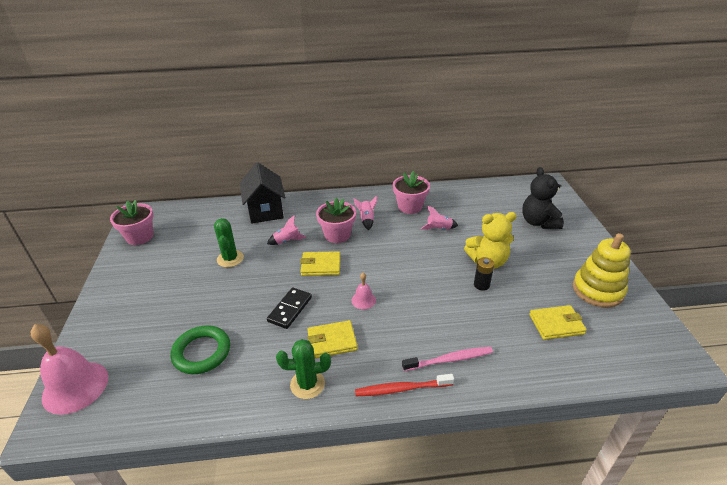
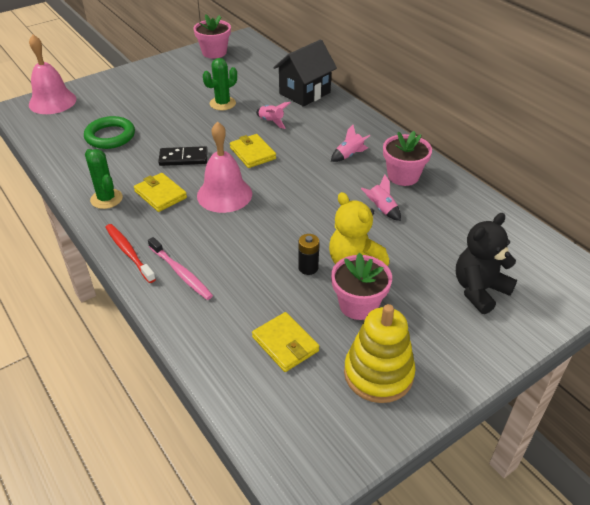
camera: 60 degrees right, 5 degrees up
pink flower pot [316,198,356,243] -> pink flower pot moved to [331,253,392,320]
pink bell [352,273,376,309] -> pink bell [197,122,252,213], size x2.10

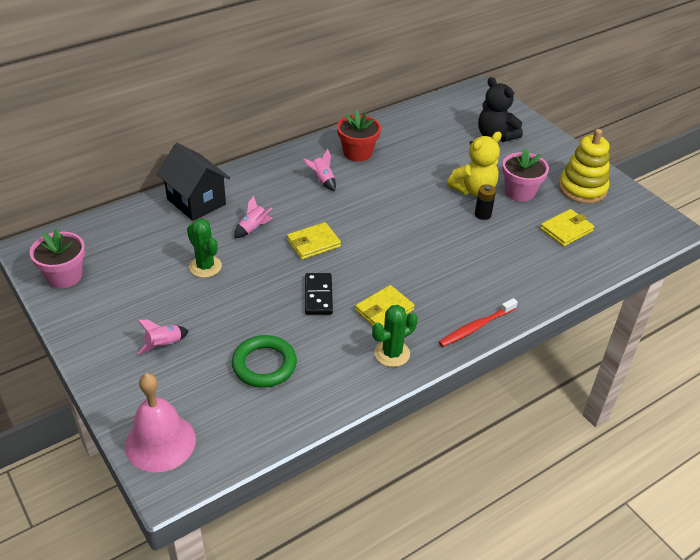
camera: 90 degrees left, 0 degrees up
pink toothbrush [148,237,213,300] -> none
pink bell [197,122,252,213] -> none
pink rocket [361,174,401,221] -> pink rocket moved to [138,320,189,354]
pink flower pot [383,131,432,186] -> red flower pot [337,110,381,162]

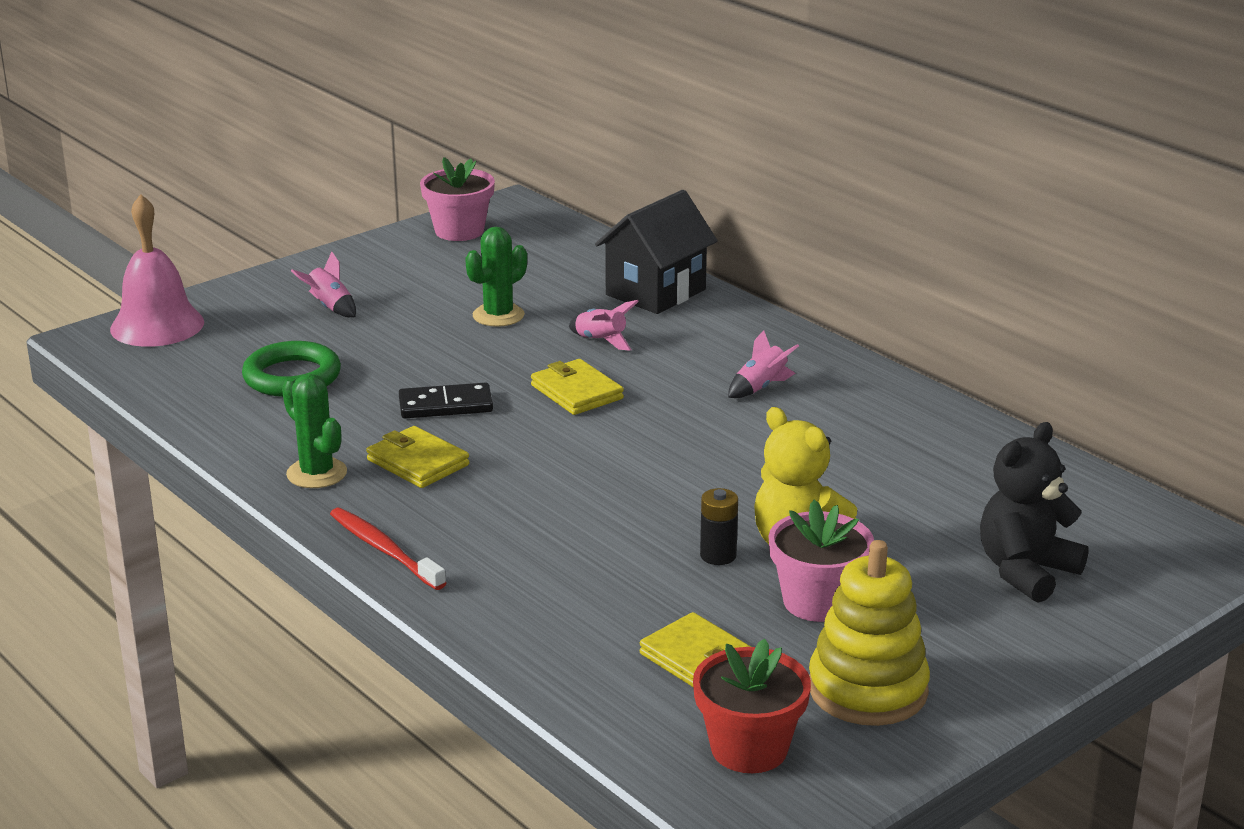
camera: 85 degrees right, 15 degrees down
red flower pot [337,110,381,162] -> red flower pot moved to [693,639,811,773]

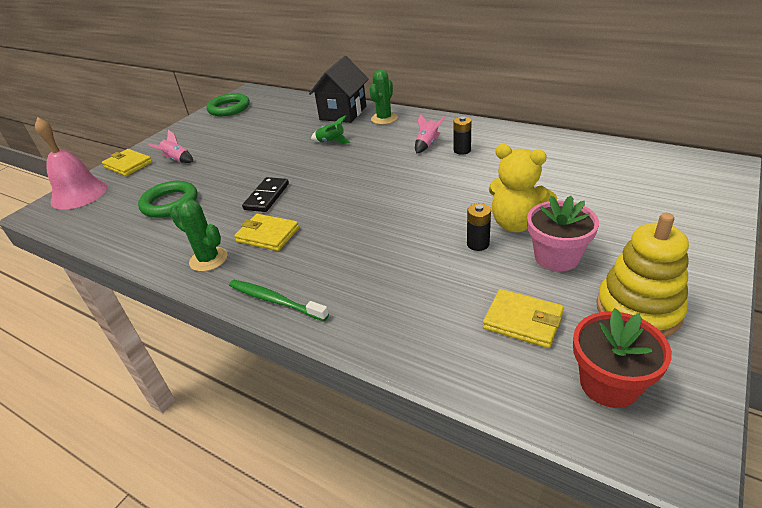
camera: 15 degrees left, 10 degrees up
red toothbrush [330,508,446,590] -> green toothbrush [229,280,329,321]
black domino [399,382,493,418] -> black domino turned 45 degrees counterclockwise [242,177,289,212]
pink flower pot [420,157,495,241] -> green ring [206,93,250,116]
green cactus [465,227,527,327] -> green cactus moved to [369,69,398,125]
yellow wallet [531,359,624,415] -> yellow wallet moved to [102,149,152,176]
pink rocket [569,300,639,351] -> green rocket [311,115,350,144]
black teddy bear [980,422,1089,603] -> none
none -> black battery [453,116,472,155]

